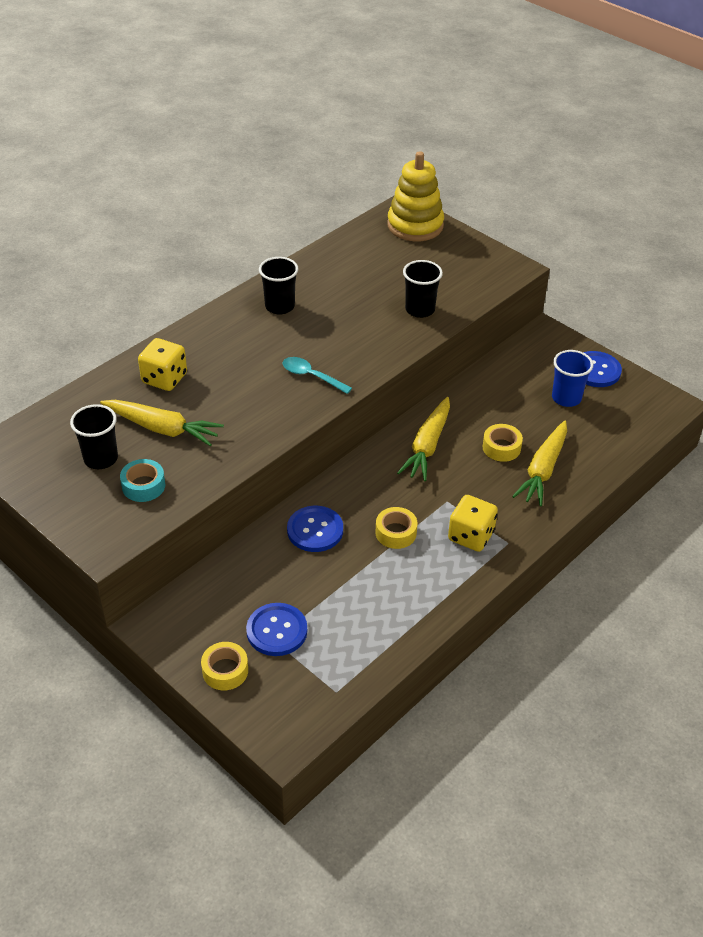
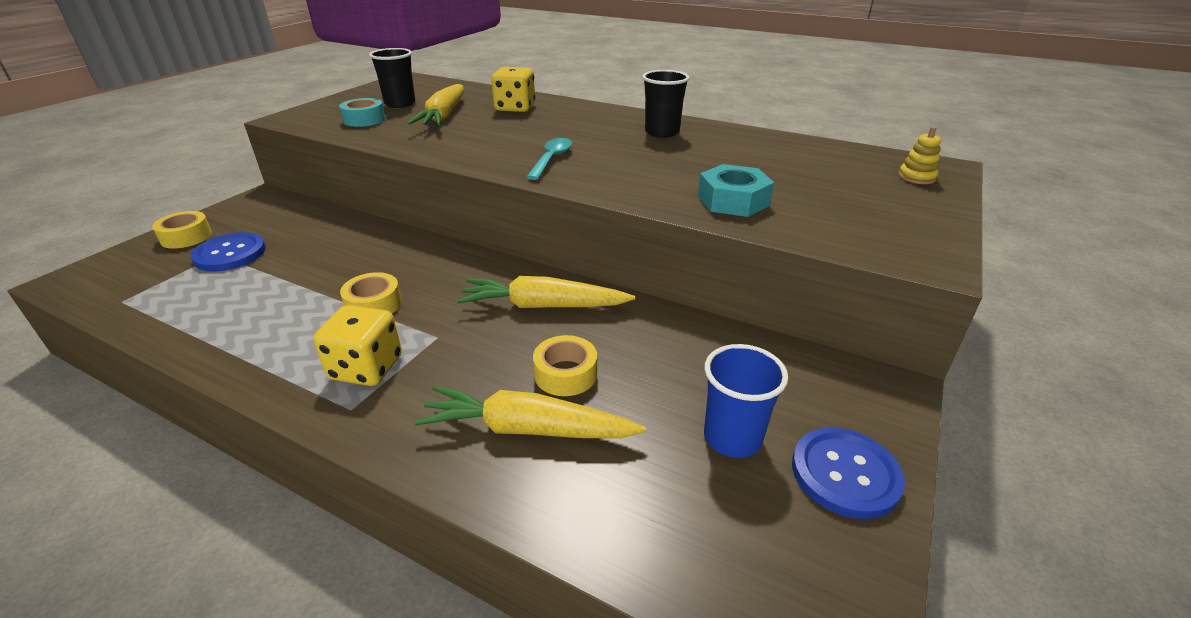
camera: 75 degrees right, 10 degrees down
blue button [287,506,343,552] -> none
yellow stacking toy [387,151,444,241] -> yellow stacking toy [898,127,941,184], size x0.42
black cup [403,260,443,318] -> turquoise nut [698,164,774,217]

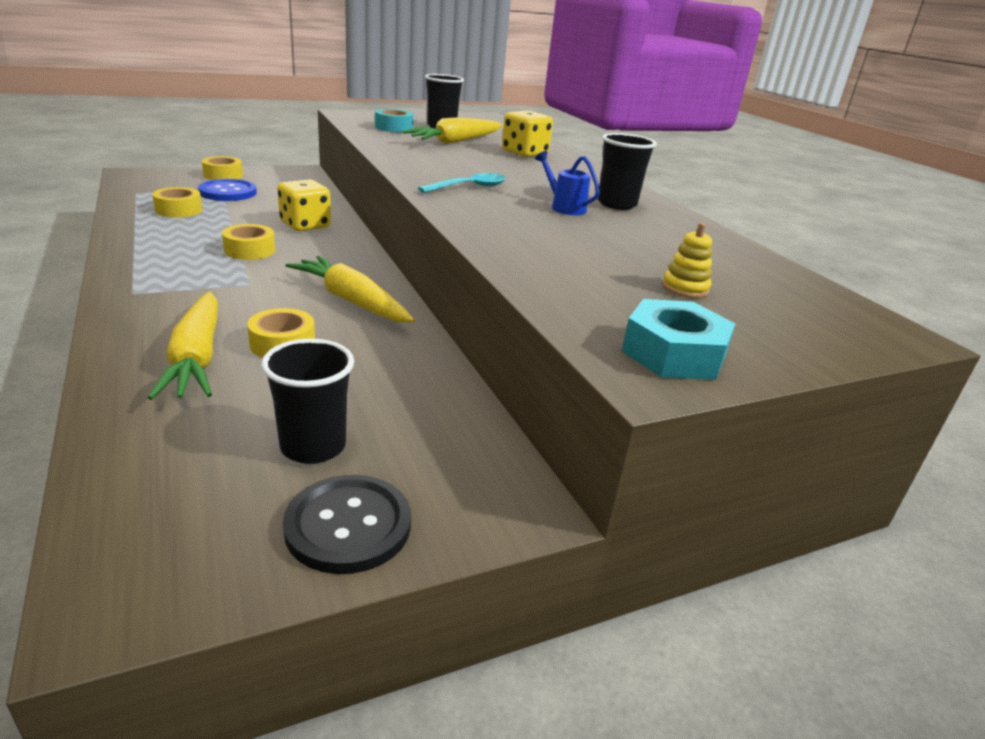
camera: 35 degrees right, 5 degrees down
yellow dice [314,305,402,386] -> yellow dice moved to [277,179,331,231]
yellow carrot [415,386,646,439] -> yellow carrot turned 150 degrees counterclockwise [148,292,218,400]
turquoise nut [698,164,774,217] -> turquoise nut moved to [622,299,735,380]
blue cup [704,344,789,458] -> black cup [261,339,354,464]
blue button [792,427,905,519] -> black button [283,475,411,574]
yellow stacking toy [898,127,941,184] -> yellow stacking toy moved to [662,223,712,298]
none -> yellow tape [152,187,202,217]
none -> blue watering can [535,151,600,215]

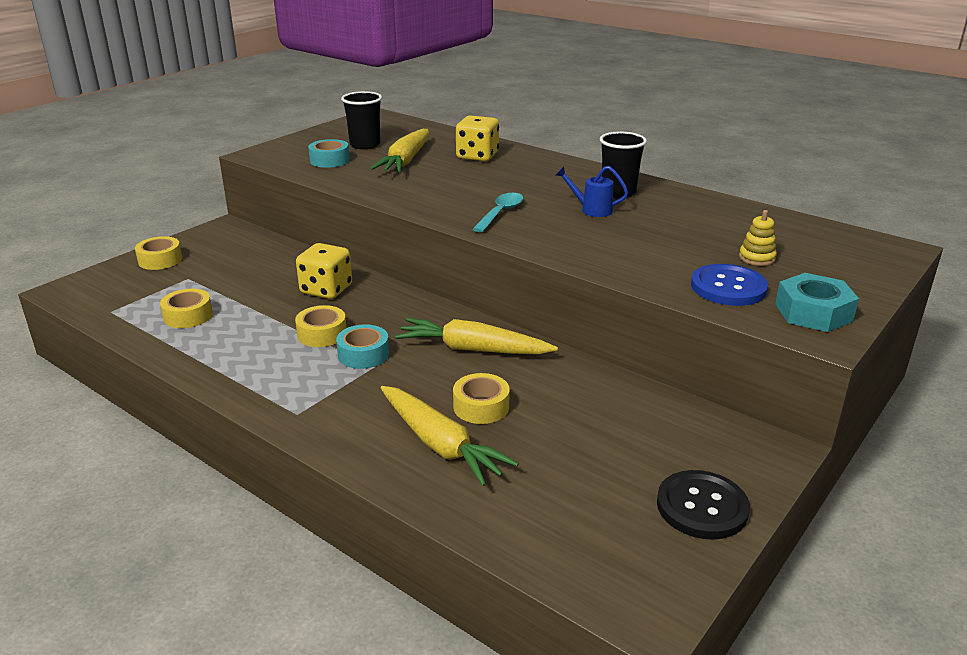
camera: 25 degrees left, 0 degrees up
blue button [198,179,257,201] -> blue button moved to [691,264,768,306]
black cup [261,339,354,464] -> none
none -> turquoise tape [336,324,389,369]

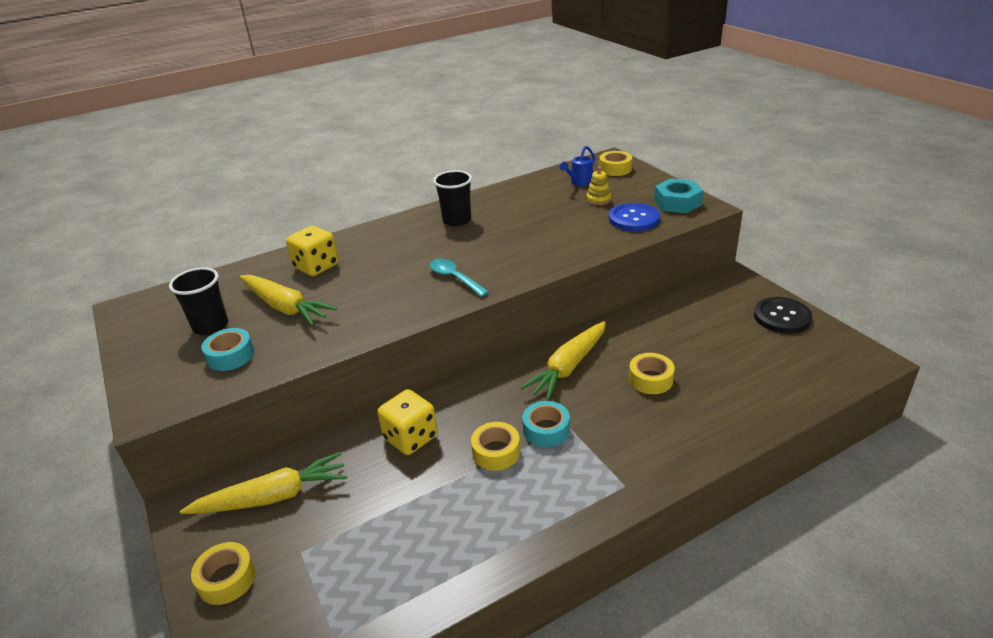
camera: 65 degrees left, 5 degrees up
yellow tape [160,289,213,328] -> yellow tape moved to [599,151,632,176]
yellow carrot [380,386,519,486] -> yellow carrot moved to [180,452,347,514]
blue watering can [556,166,628,217] -> blue watering can moved to [560,146,595,186]

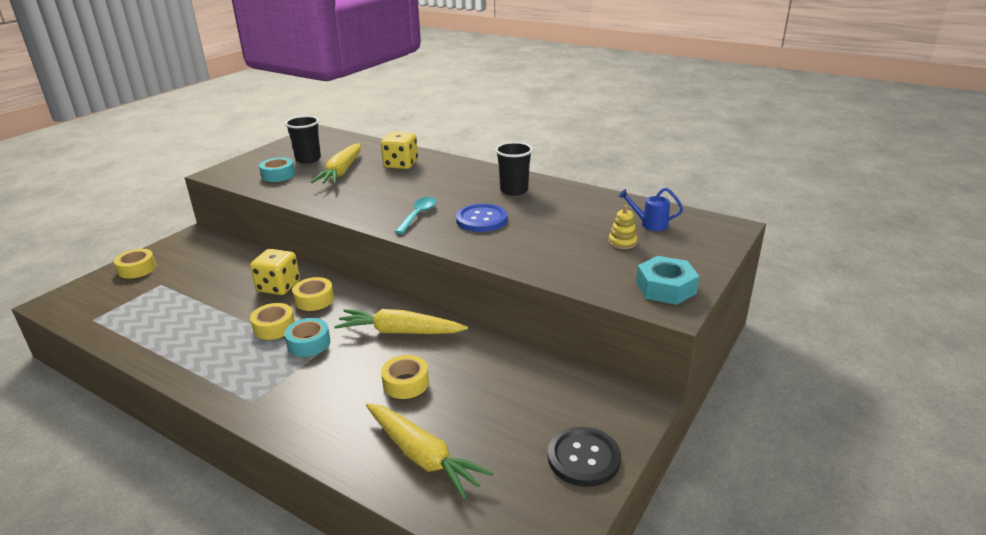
camera: 60 degrees right, 5 degrees down
yellow carrot [180,452,347,514] -> yellow carrot moved to [366,403,493,500]
yellow tape [599,151,632,176] -> yellow tape moved to [292,277,334,311]
blue button [609,203,660,231] -> blue button moved to [456,204,508,232]

